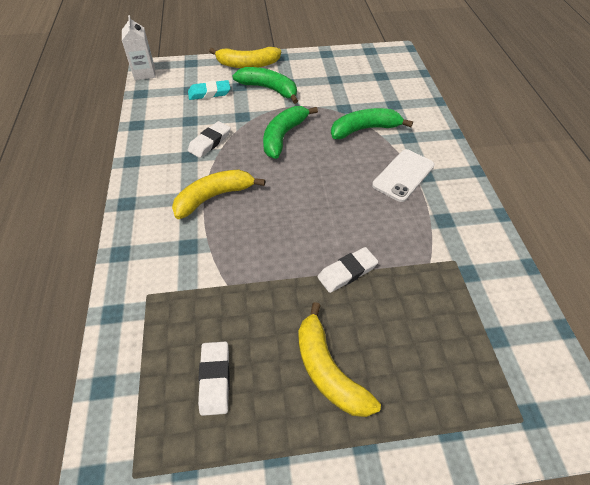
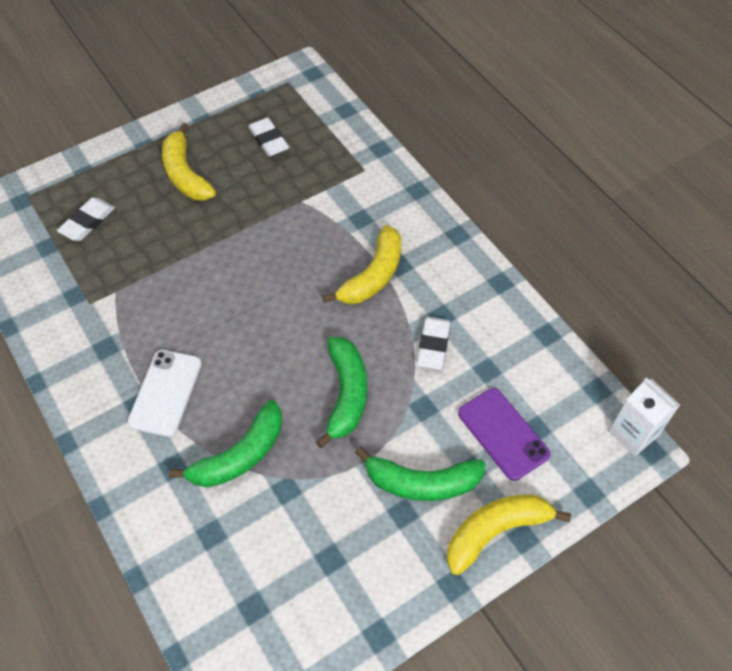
camera: 155 degrees right, 5 degrees up
turquoise eraser [188,80,230,100] -> purple phone [458,388,551,481]
yellow banana [298,302,381,417] -> yellow banana turned 150 degrees counterclockwise [162,123,216,201]
white eraser [318,247,378,293] -> white eraser moved to [57,197,115,241]

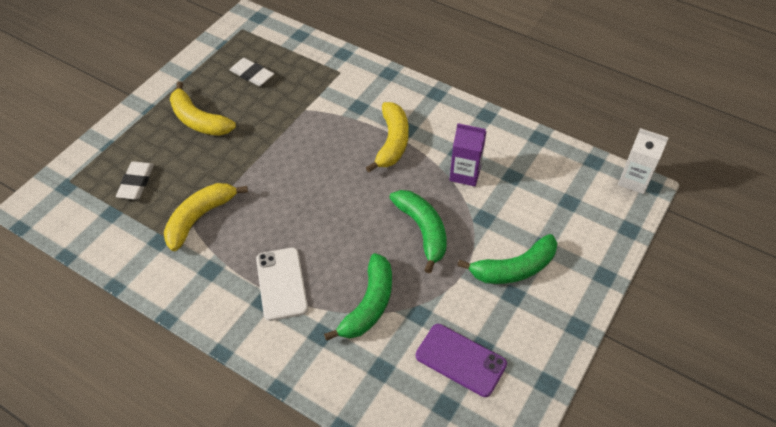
camera: 25 degrees left, 5 degrees down
white eraser [417,317,450,370] -> purple carton [450,123,487,186]
yellow banana [447,494,571,575] -> yellow banana moved to [164,183,248,251]
purple phone [458,388,551,481] -> purple phone moved to [416,324,507,397]

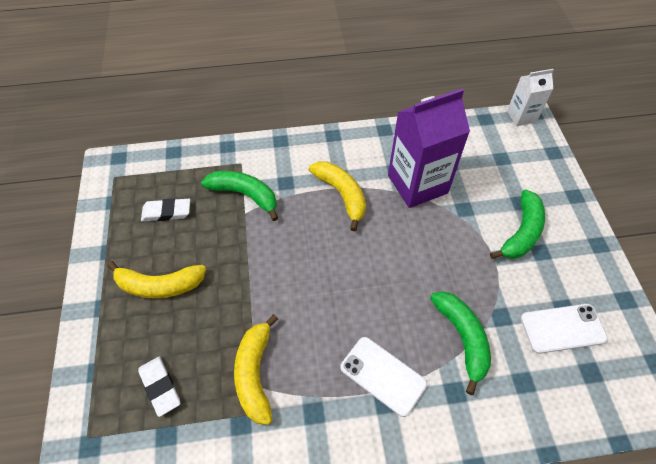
camera: 40 degrees left, 5 degrees up
green banana [389,190,446,274] -> green banana moved to [201,171,278,221]
purple phone [416,324,507,397] -> white phone [521,304,608,354]
purple carton [450,123,487,186] -> purple carton [388,89,470,208], size x1.84

